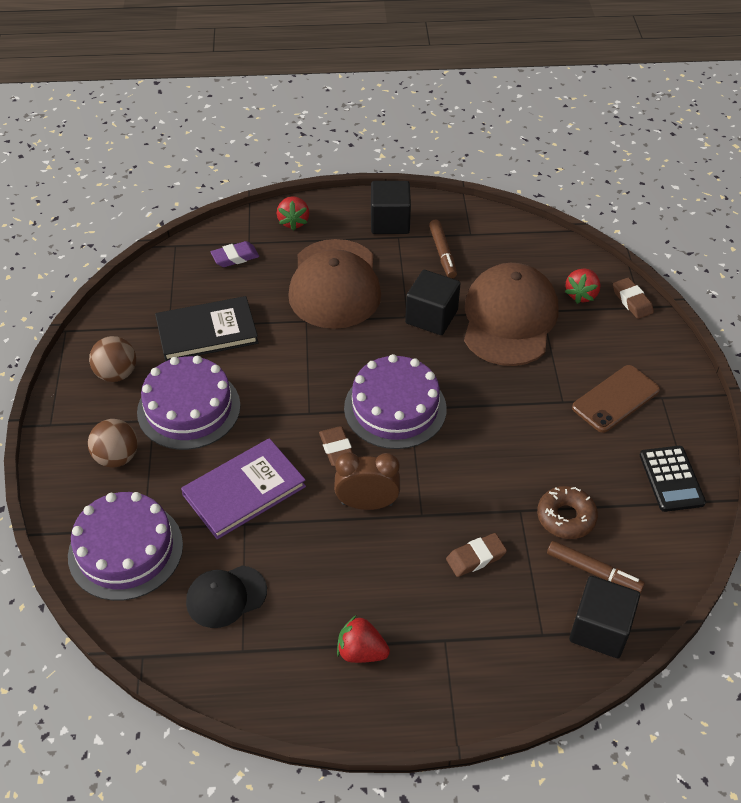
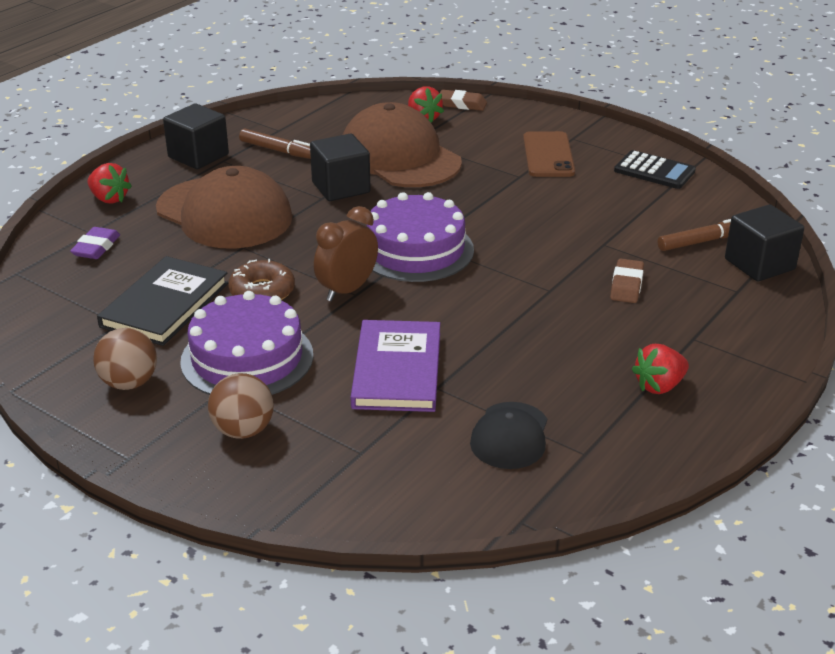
camera: 50 degrees left, 15 degrees down
purple cake [68,492,183,601] -> none
brown eraser [319,426,353,466] -> none
brown clock [334,452,400,510] -> brown clock moved to [314,206,378,301]
brown donut [537,486,598,539] -> brown donut moved to [228,259,295,300]

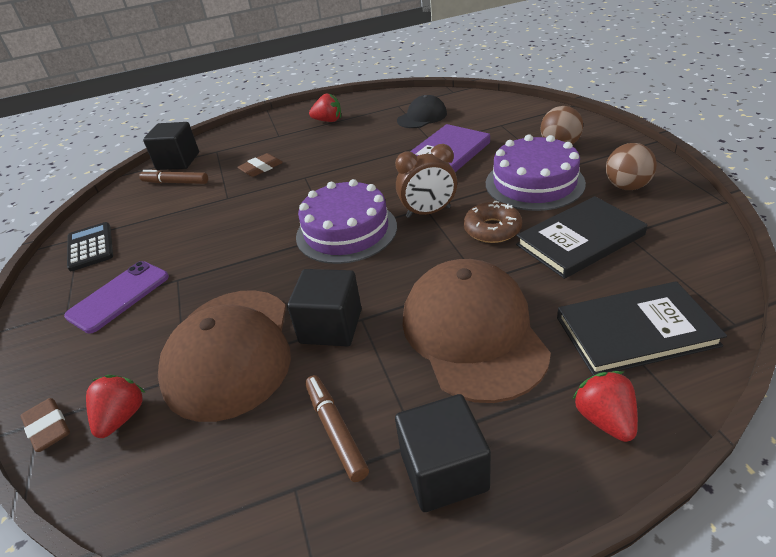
camera: 140 degrees left, 5 degrees up
purple eraser [70,227,120,259] -> black book [557,281,727,376]
brown phone [523,131,575,177] -> purple phone [64,261,169,334]

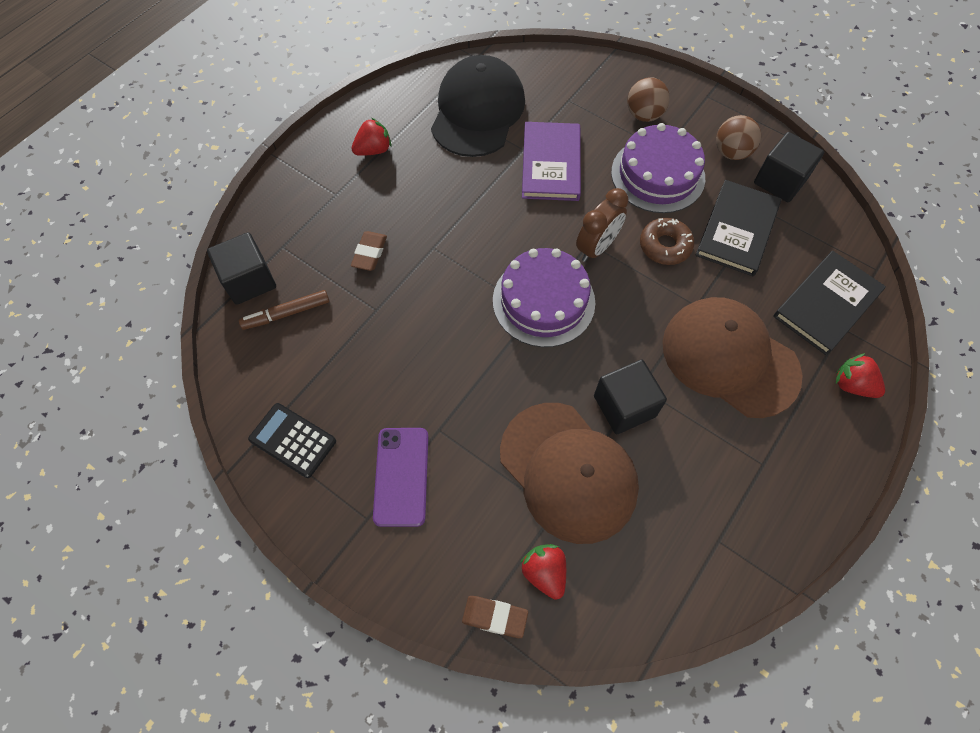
camera: 40 degrees left, 25 degrees up
brown marker [305,375,369,482] -> none
black cube [395,394,491,512] -> black cube moved to [754,132,824,202]
black cap [397,95,447,128] -> black cap [431,55,525,157], size x1.90

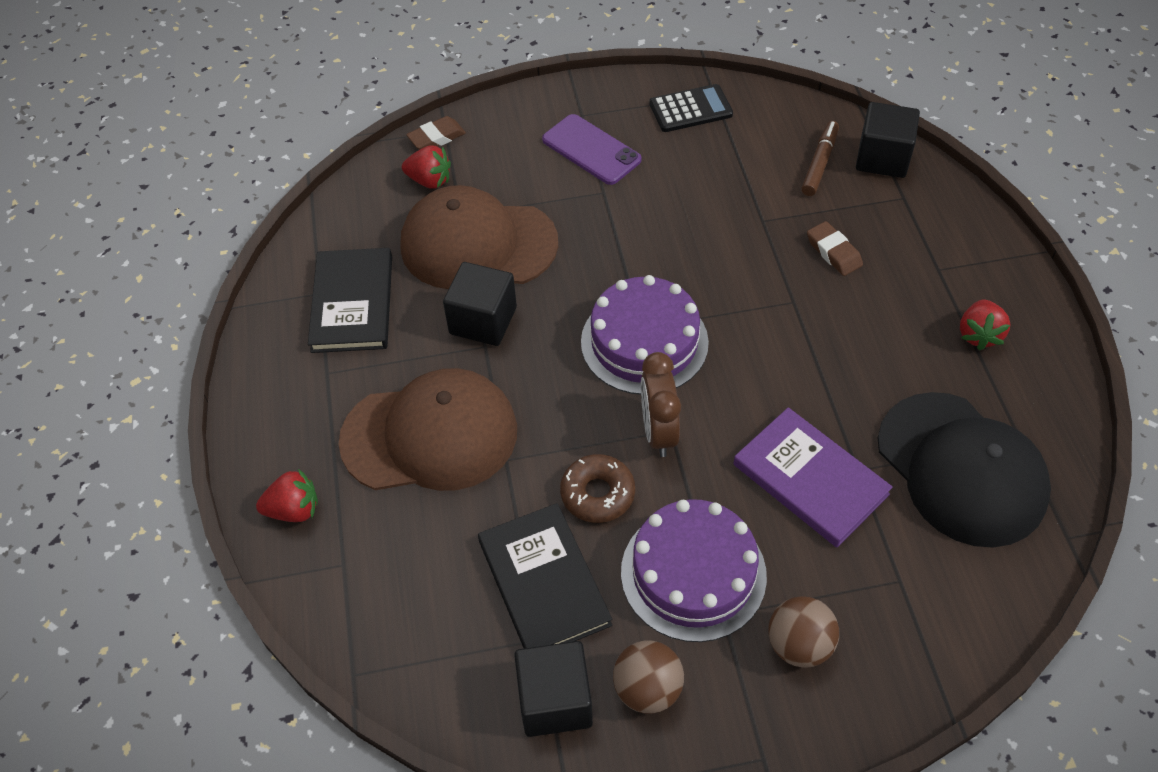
camera: 135 degrees right, 10 degrees down
black book [773,251,886,355] -> black book moved to [308,248,392,353]

